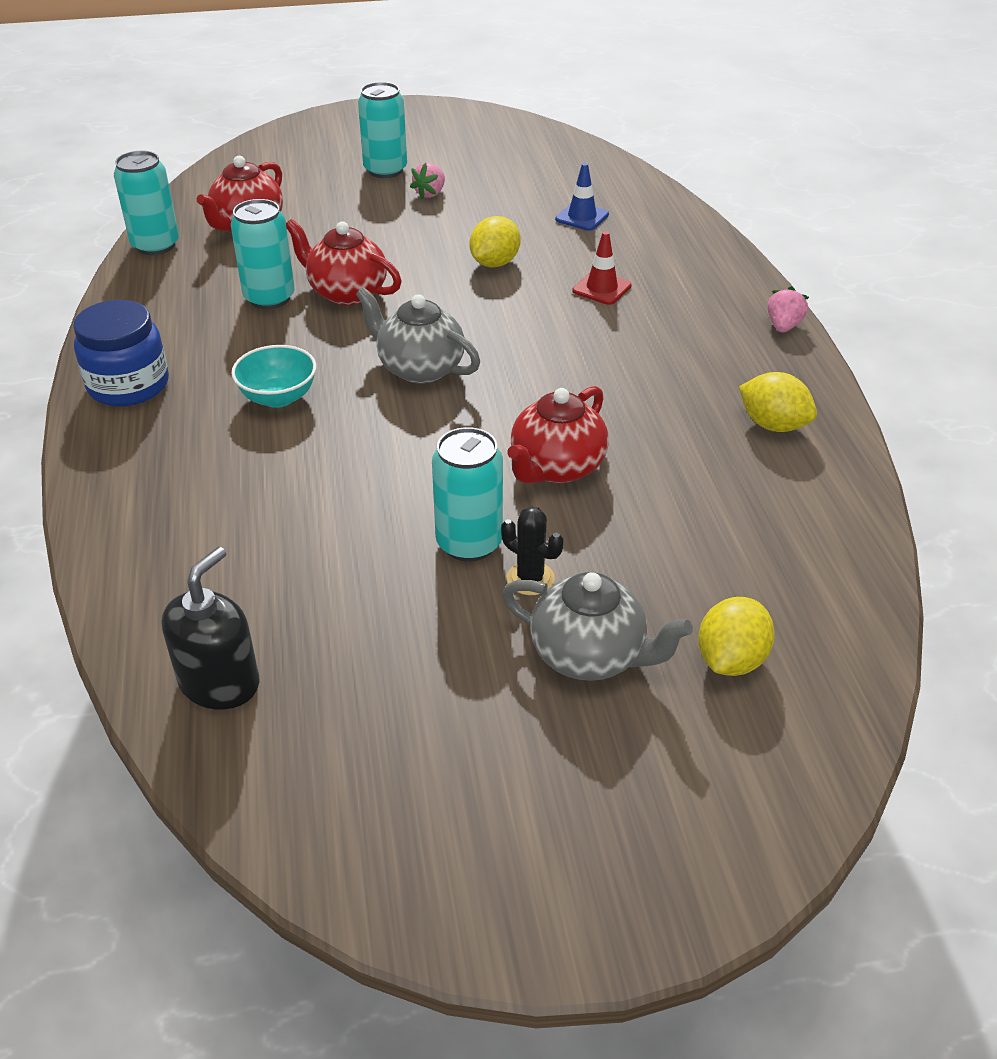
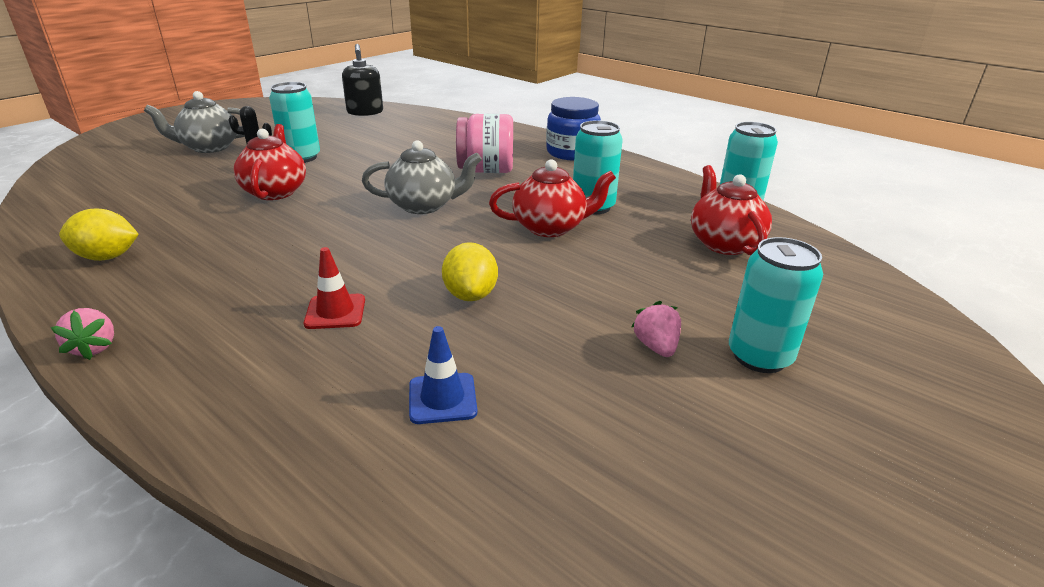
camera: 140 degrees right, 10 degrees down
turquoise bowl [231,345,317,408] -> pink jar [456,114,513,173]
yellow lemon [698,597,775,676] -> none

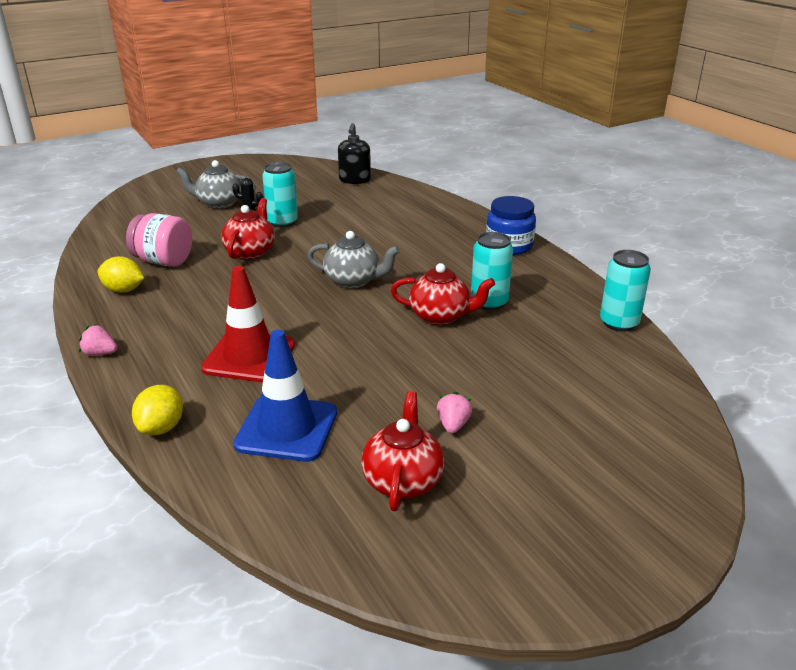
camera: 20 degrees right, 0 degrees up
pink strawberry [51,308,114,360] -> pink strawberry turned 105 degrees clockwise [79,325,118,356]
red traffic cone [304,247,365,329] -> red traffic cone [201,266,295,383], size x1.96
blue traffic cone [409,326,477,424] -> blue traffic cone [233,330,337,462], size x1.96
yellow lemon [442,242,498,301] -> yellow lemon moved to [132,385,183,435]
pink jar [456,114,513,173] -> pink jar moved to [126,213,192,267]
red teapot [691,165,772,255] -> red teapot moved to [361,391,444,511]
turquoise can [729,237,823,373] -> none

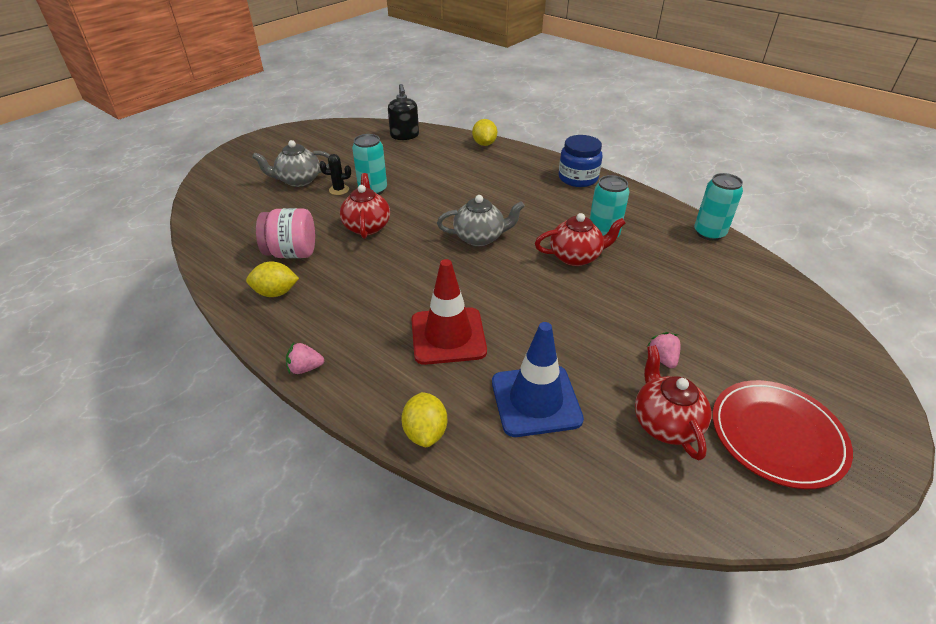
camera: 20 degrees left, 10 degrees up
none -> yellow lemon [472,119,497,146]
none -> red plate [712,380,853,489]

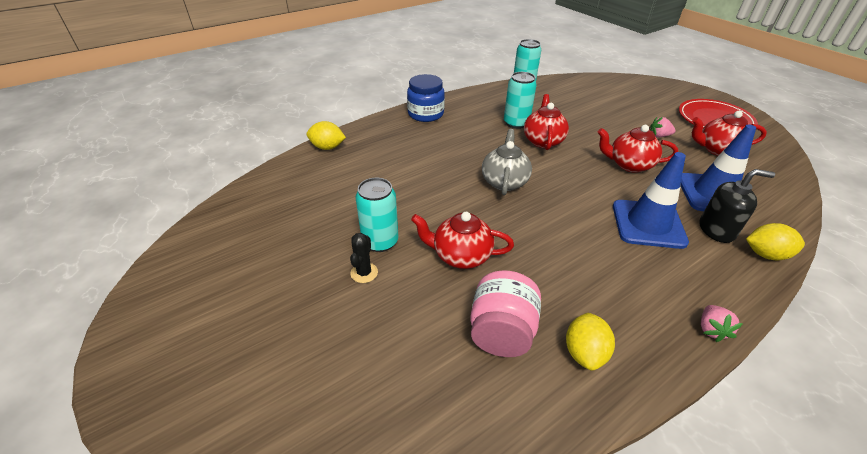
camera: 75 degrees left, 0 degrees up
grey teapot [252,140,330,187] -> none
black soap dispenser [388,84,419,140] -> black soap dispenser moved to [699,169,775,243]
red traffic cone [411,259,487,365] -> blue traffic cone [613,152,689,249]
none -> red teapot [598,125,678,173]

